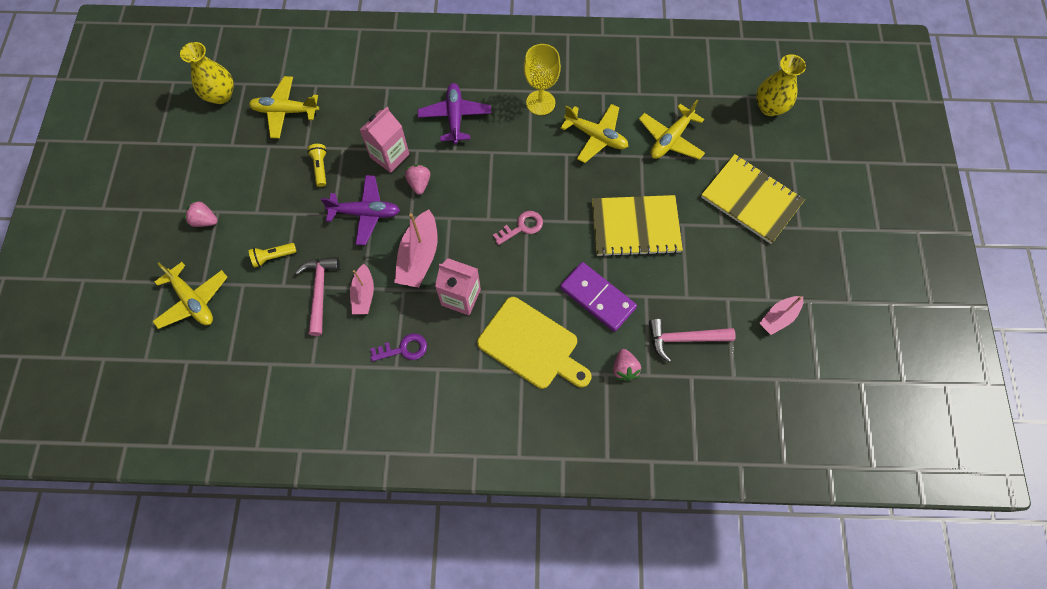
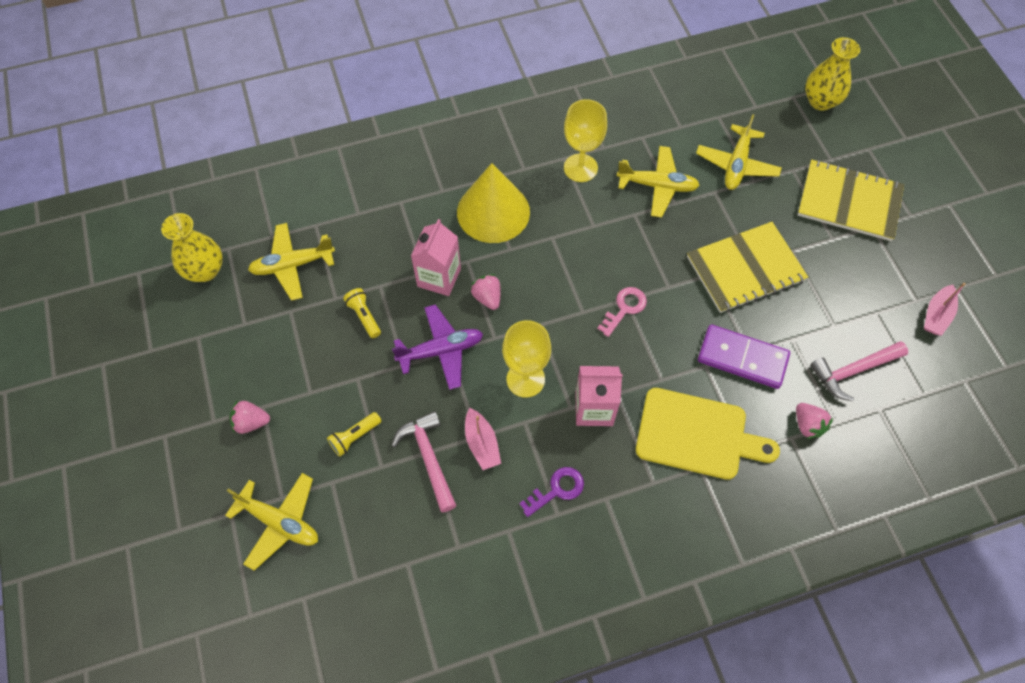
camera: 20 degrees left, 5 degrees down
pink boat [394,209,437,288] -> yellow goblet [502,320,551,398]
purple plane [418,83,491,144] -> yellow cone [457,163,530,243]

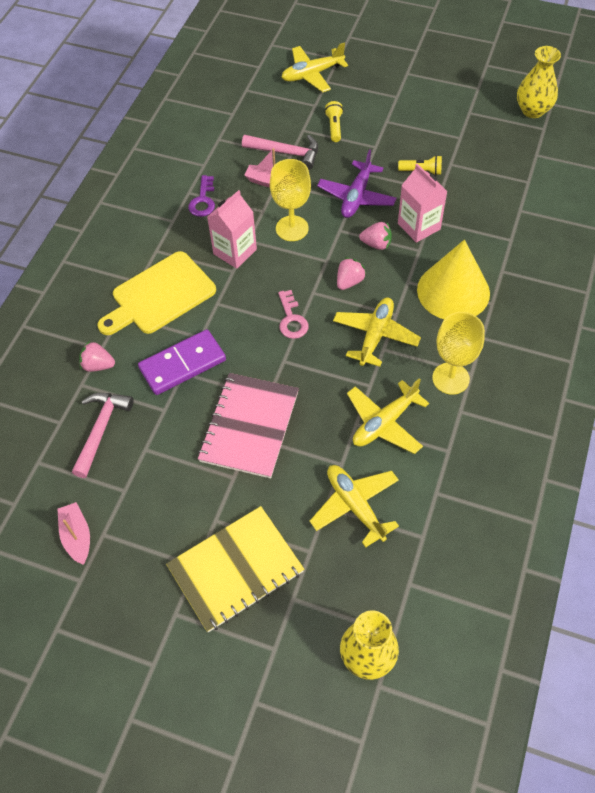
camera: 130 degrees right, 5 degrees down
pink strawberry [229,401,270,434] -> pink strawberry moved to [337,257,366,290]
yellow plane [248,223,335,301] -> yellow plane moved to [333,297,421,367]
yellow notebook [687,222,808,313] -> pink notebook [198,373,299,478]

